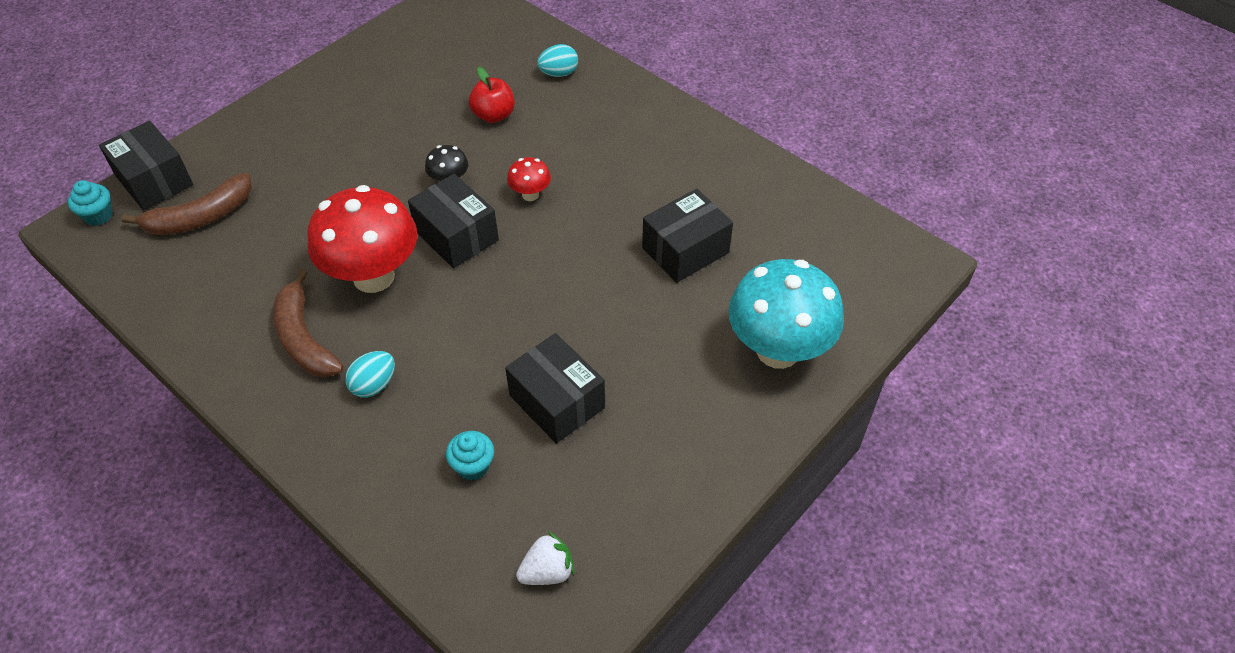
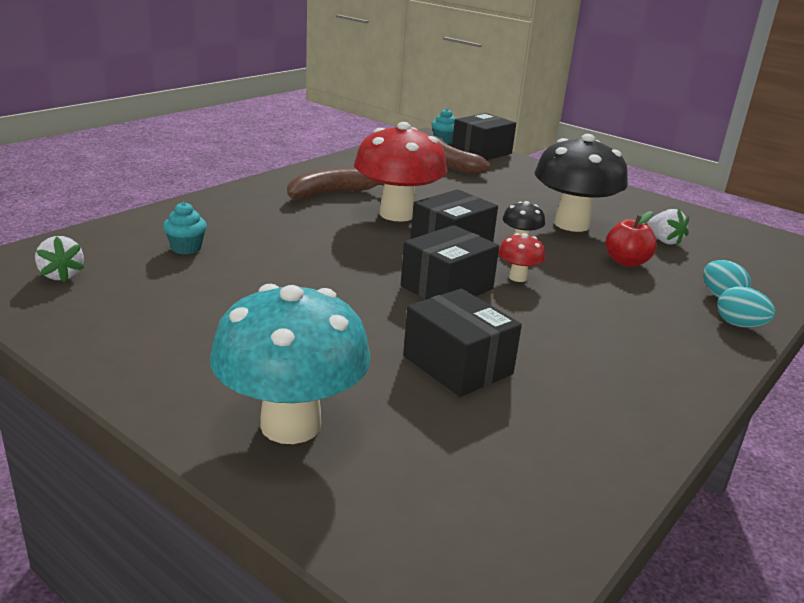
camera: 85 degrees right, 25 degrees down
turquoise egg [345,351,395,398] -> turquoise egg moved to [717,286,776,328]
black box [505,333,605,444] -> black box moved to [401,225,499,300]
none -> black mushroom [534,134,628,232]
none -> white strawberry [648,209,689,246]

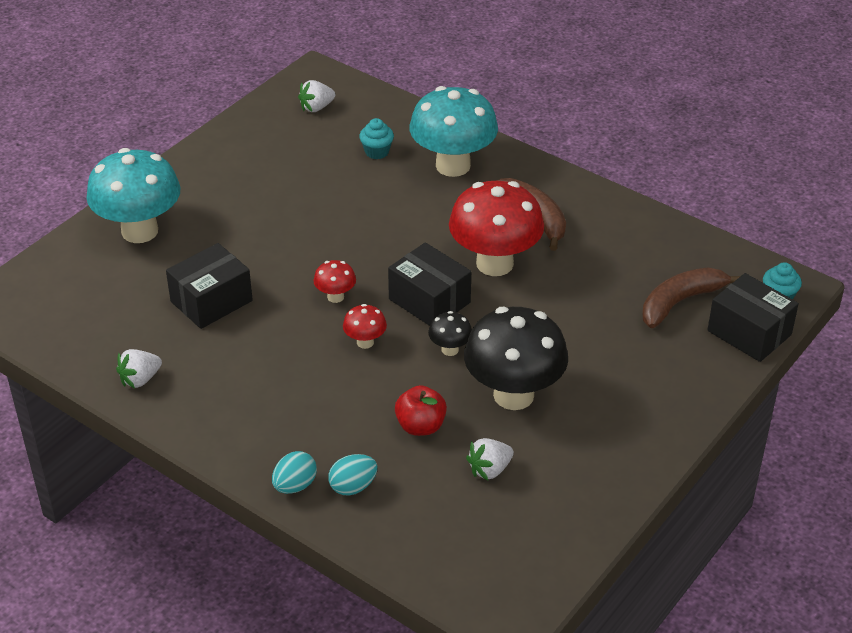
camera: 90 degrees right, 15 degrees up
black box [401,225,499,300] -> red mushroom [313,260,356,303]
none -> white strawberry [116,349,162,388]
none -> turquoise mushroom [410,86,498,177]

